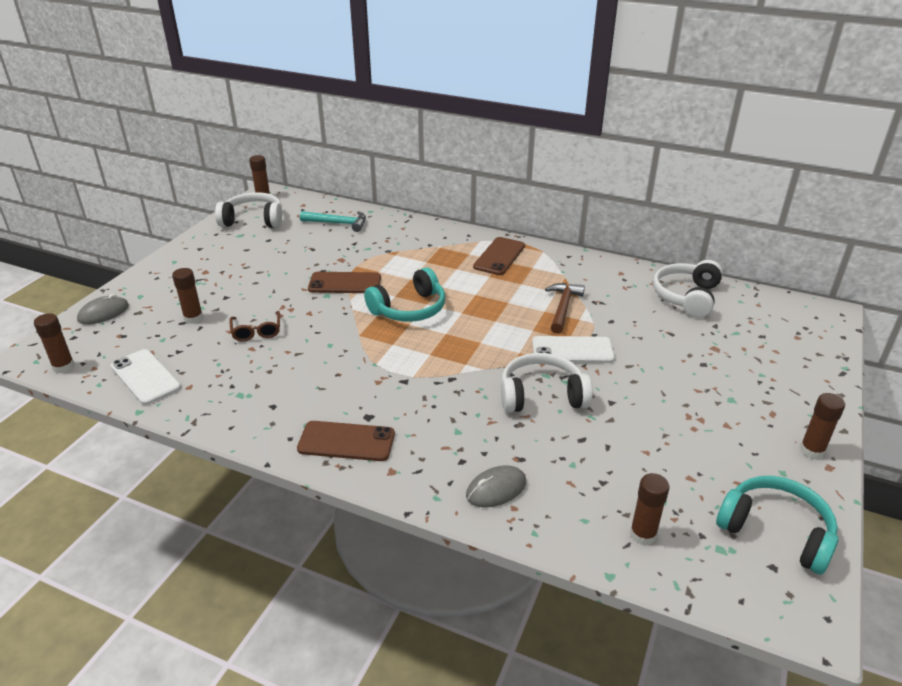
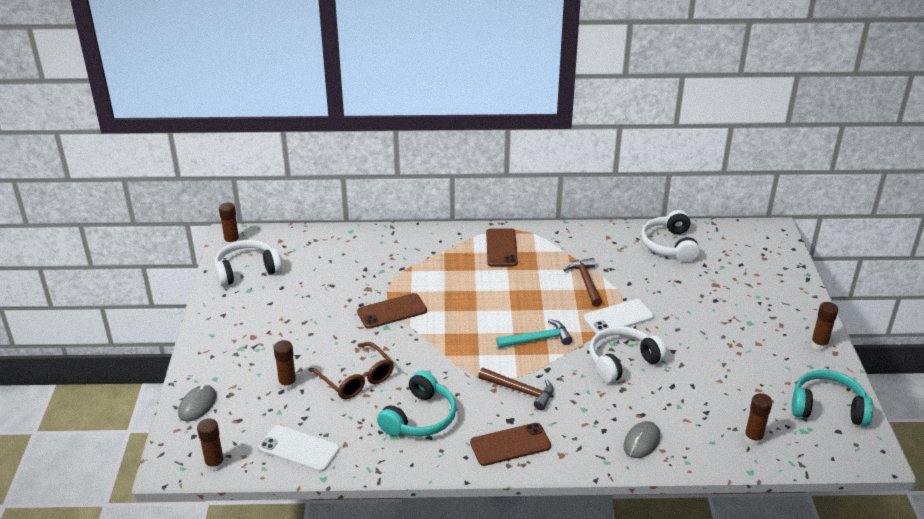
camera: 25 degrees left, 0 degrees up
brown glasses [229,311,280,341] -> brown glasses [309,342,394,399], size x1.53
turquoise hammer [300,211,366,232] -> turquoise hammer moved to [496,319,572,348]
turquoise headphones [364,267,445,322] -> turquoise headphones moved to [377,371,456,437]
none -> brown hammer [478,368,553,410]

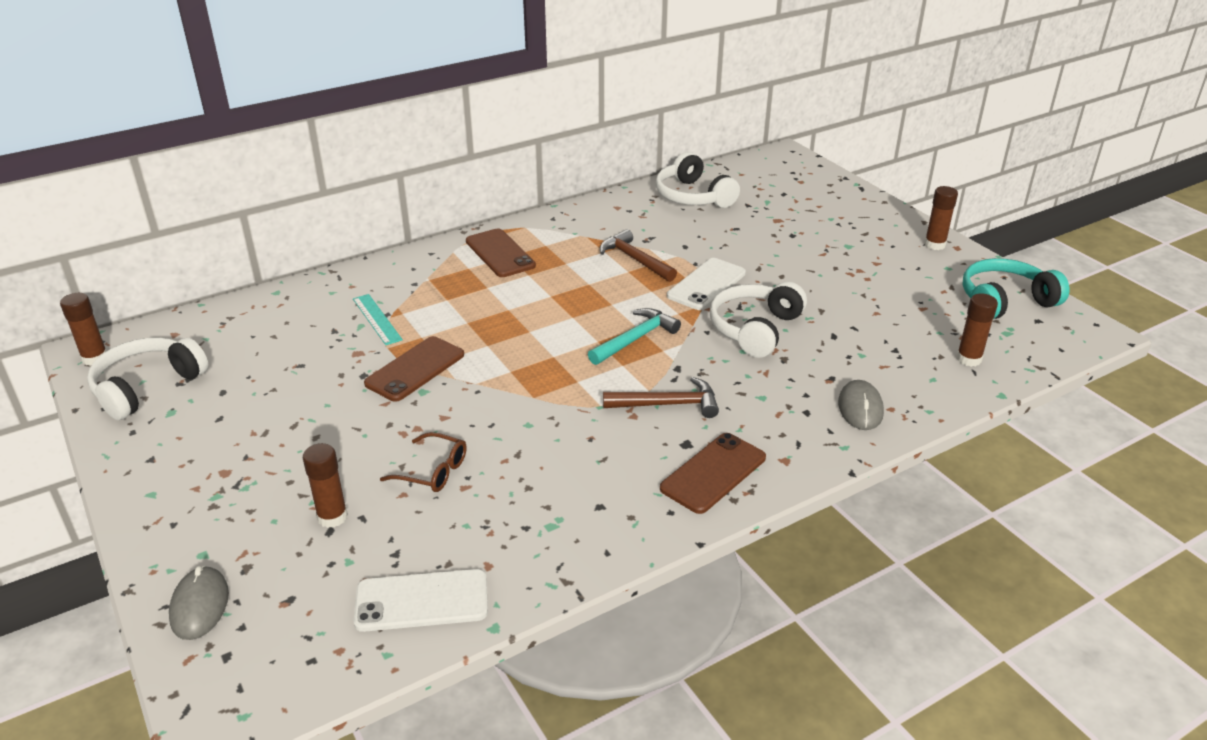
camera: 30 degrees left, 0 degrees up
brown glue stick [197,418,225,472] -> none
brown glasses [309,342,394,399] -> brown glasses [380,432,467,492], size x0.65
turquoise headphones [377,371,456,437] -> none
none -> turquoise ruler [353,294,403,345]

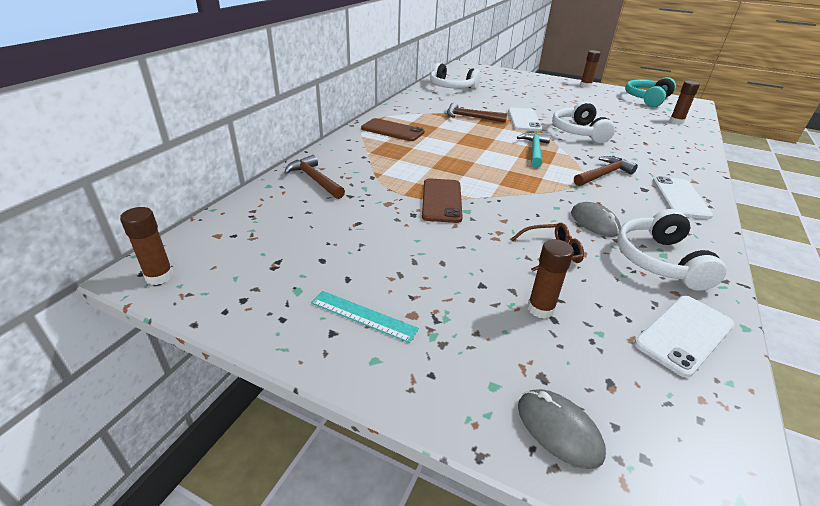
camera: 35 degrees left, 0 degrees up
white headphones [87,337,209,420] -> white headphones moved to [617,209,726,291]
turquoise ruler [353,294,403,345] -> turquoise ruler moved to [311,291,419,343]
brown phone [660,433,766,514] -> white phone [653,176,713,219]
grey mouse [838,380,884,430] -> grey mouse moved to [571,202,621,237]
none -> brown hammer [284,155,345,199]

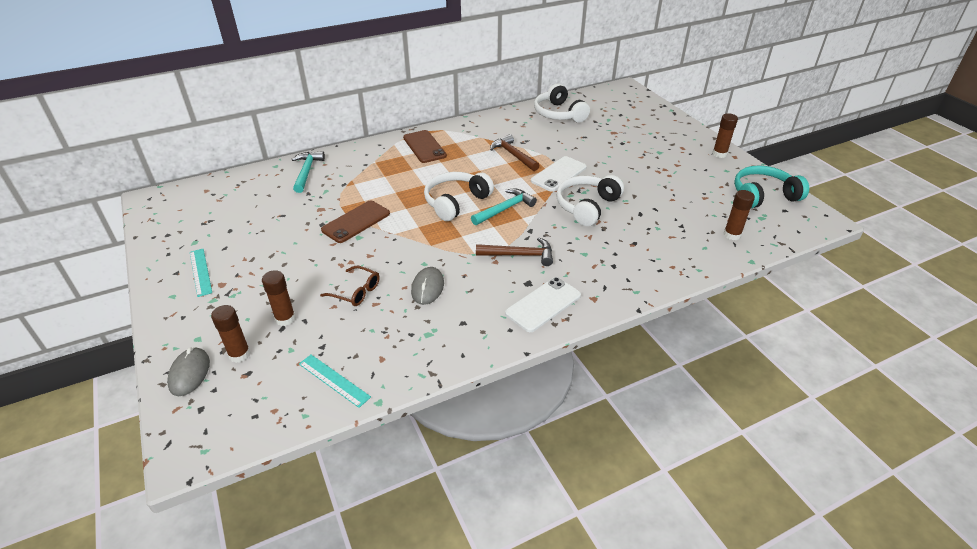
camera: 40 degrees right, 5 degrees up
brown glue stick [120,207,174,285] -> brown glue stick moved to [211,305,251,363]
brown hammer [284,155,345,199] -> turquoise hammer [292,151,325,193]
white headphones [617,209,726,291] -> white headphones moved to [424,172,494,221]
white phone [634,296,734,378] -> turquoise ruler [299,355,371,408]

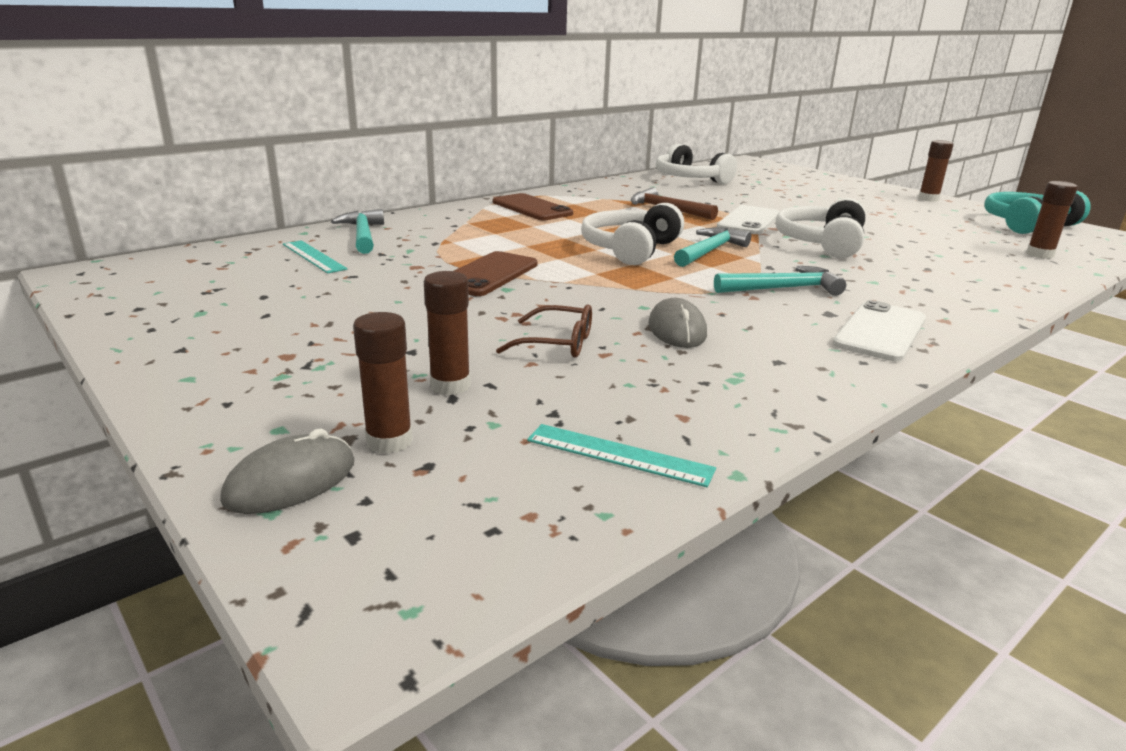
camera: 15 degrees left, 15 degrees down
grey mouse [167,347,210,396] -> grey mouse turned 60 degrees clockwise [220,429,354,514]
turquoise ruler [190,249,212,297] -> turquoise ruler moved to [283,240,347,273]
brown hammer [476,237,553,266] -> turquoise hammer [714,266,846,296]

